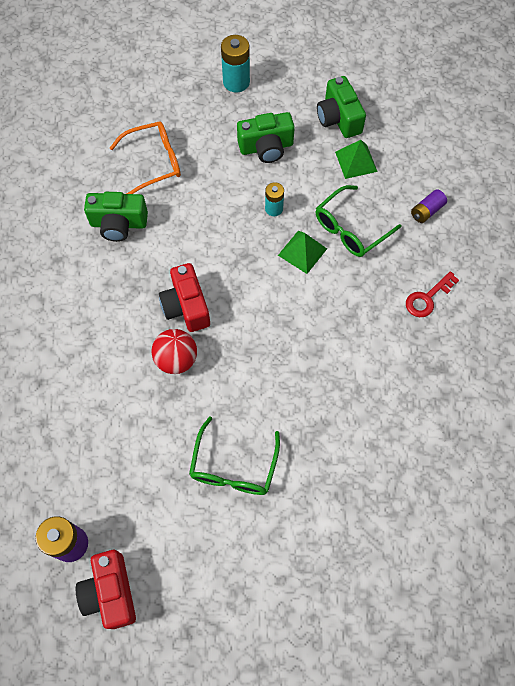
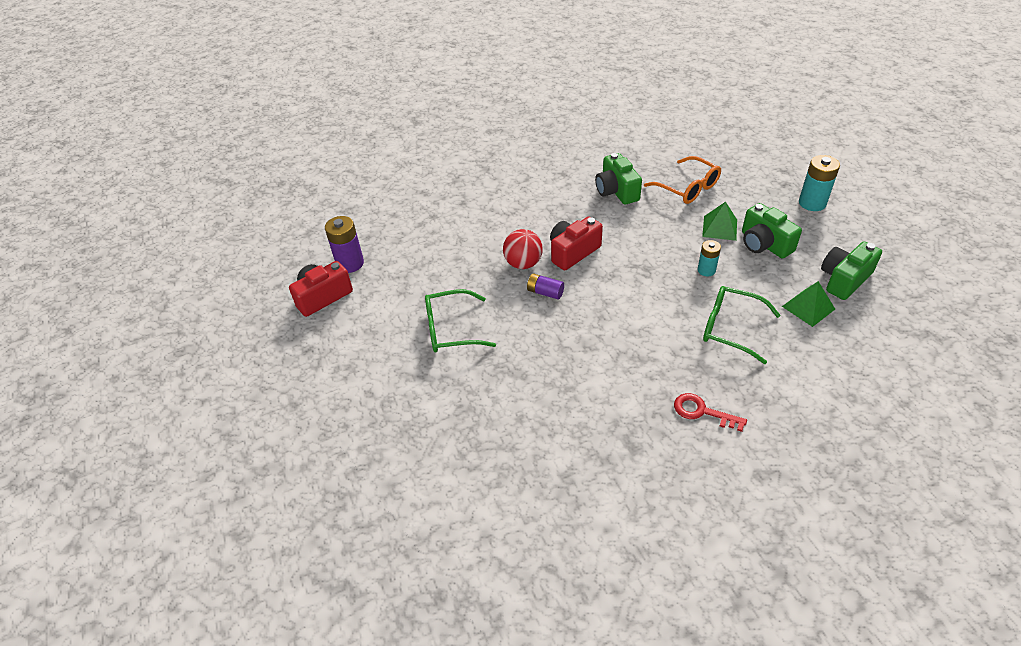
camera: 70 degrees right, 20 degrees down
green pyramid [278,231,327,274] -> green pyramid moved to [702,202,737,241]
purple battery [411,189,447,223] -> purple battery moved to [527,273,564,299]

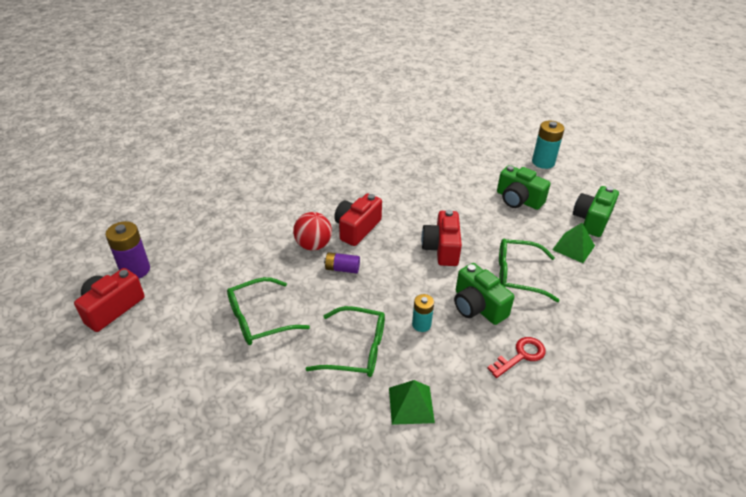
camera: 20 degrees left, 5 degrees down
green camera [595,153,642,205] -> green camera moved to [454,263,514,325]
orange glasses [644,156,721,204] -> none
red key [674,393,747,432] -> red key turned 135 degrees clockwise [487,337,546,378]
turquoise battery [698,240,721,277] -> turquoise battery moved to [412,294,434,332]
green pyramid [702,202,737,241] -> green pyramid moved to [389,380,435,425]
none -> green glasses [306,306,385,377]
none -> red camera [421,210,462,266]

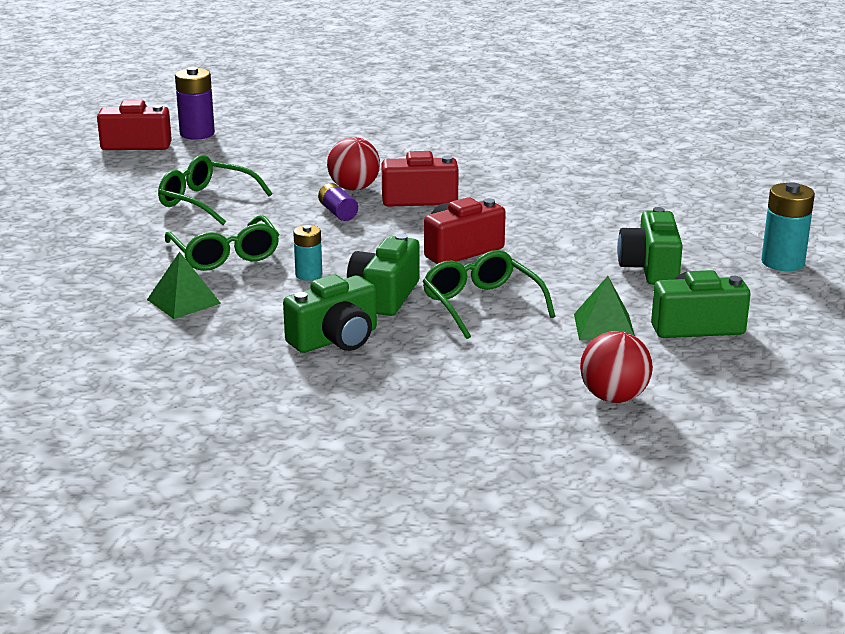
camera: 55 degrees right, 15 degrees down
red key [487,337,546,378] -> green camera [283,275,377,353]
none -> red ball [580,331,653,403]

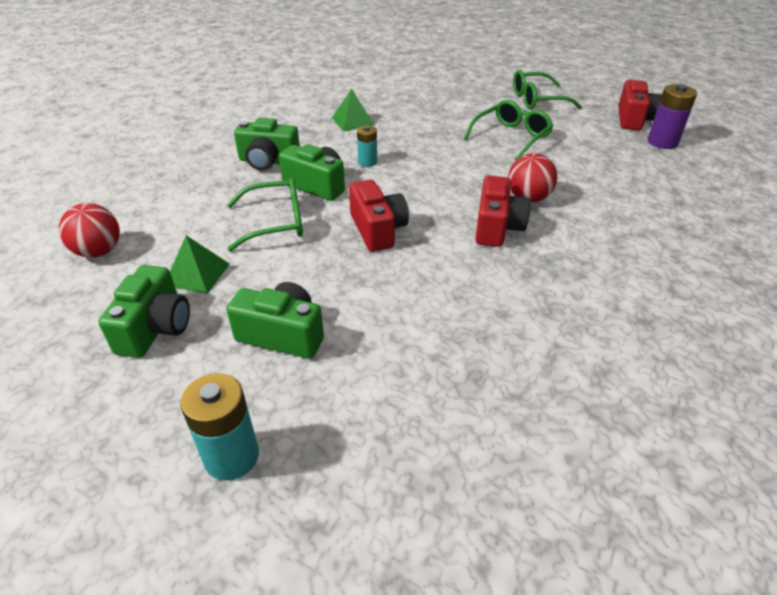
camera: 105 degrees right, 15 degrees up
green glasses [165,215,279,271] -> green glasses moved to [513,70,582,109]
green camera [283,275,377,353] -> green camera turned 60 degrees counterclockwise [234,118,300,171]
purple battery [318,183,358,221] -> none

